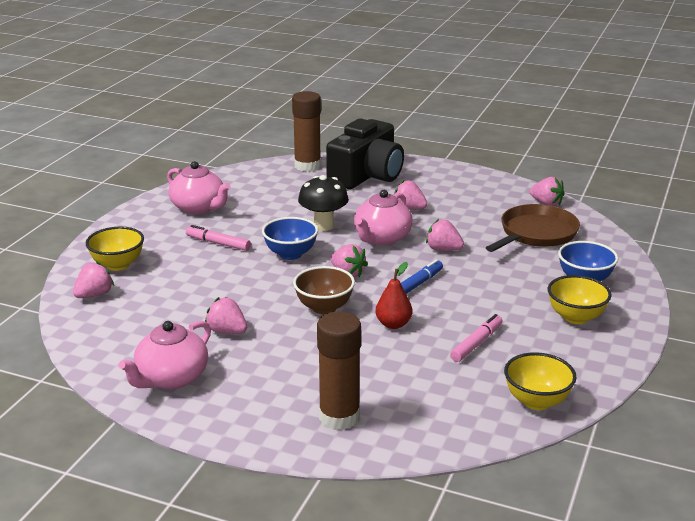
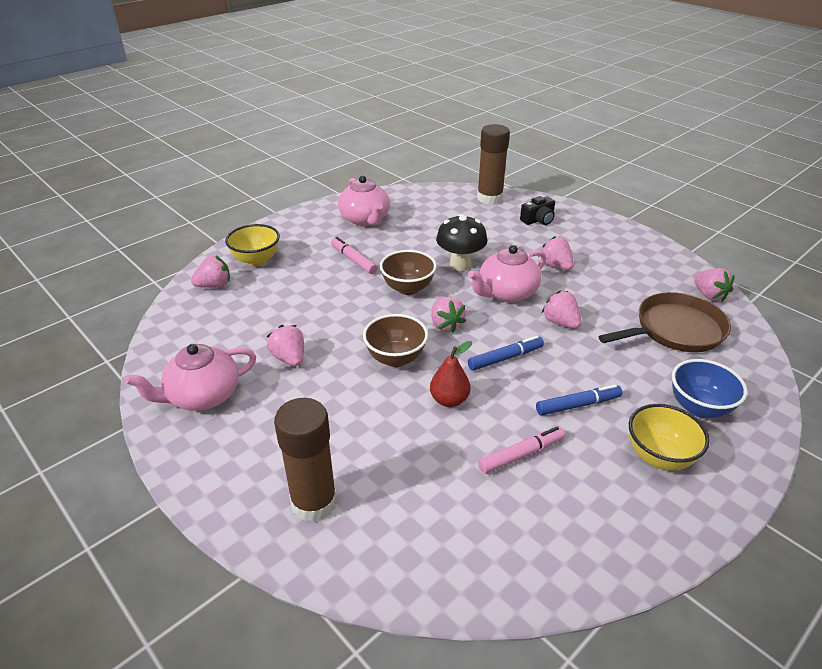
camera: 25 degrees right, 10 degrees up
blue bowl [262,217,318,260] -> brown bowl [380,250,437,295]
black camera [326,119,404,189] -> black camera [520,196,555,225], size x0.42
yellow bowl [504,352,576,410] -> none
none -> blue marker [536,384,622,416]

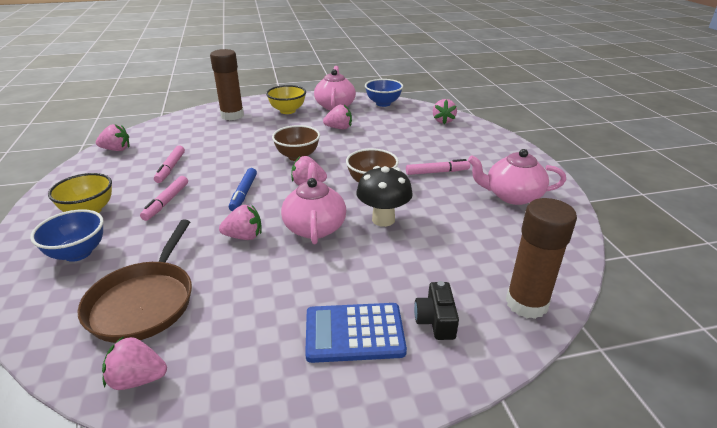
camera: 120 degrees right, 5 degrees down
yellow bowl [225,224,280,266] -> yellow bowl moved to [266,85,306,114]
red pear [430,341,472,407] -> none
blue marker [536,384,622,416] -> pink marker [140,176,188,221]
pink strawberry [538,236,574,270] -> pink strawberry moved to [96,124,129,151]
none -> blue calculator [305,303,407,363]
none -> blue bowl [365,79,403,107]

